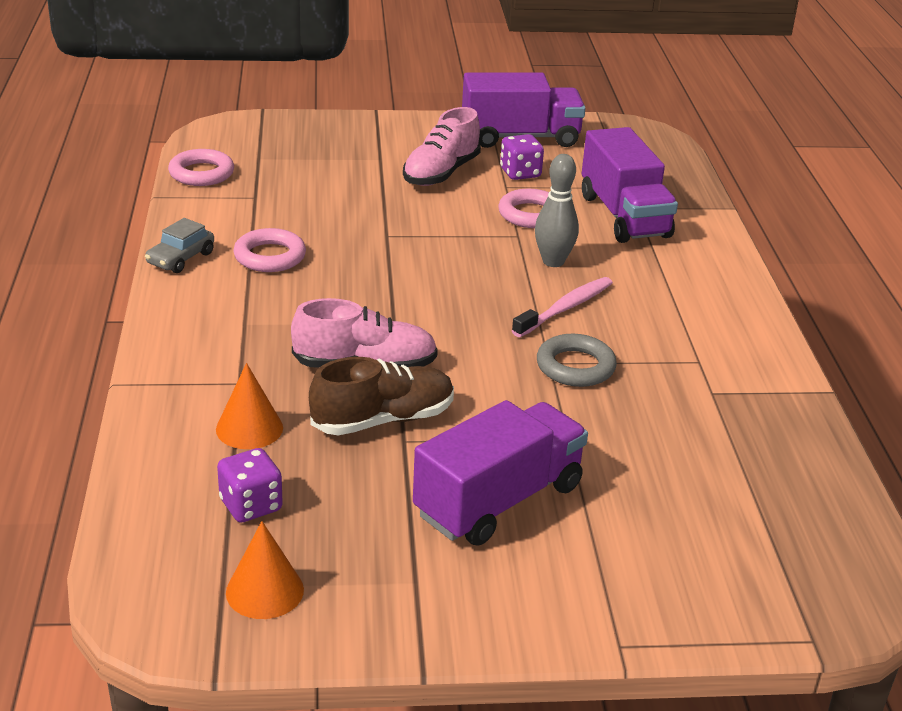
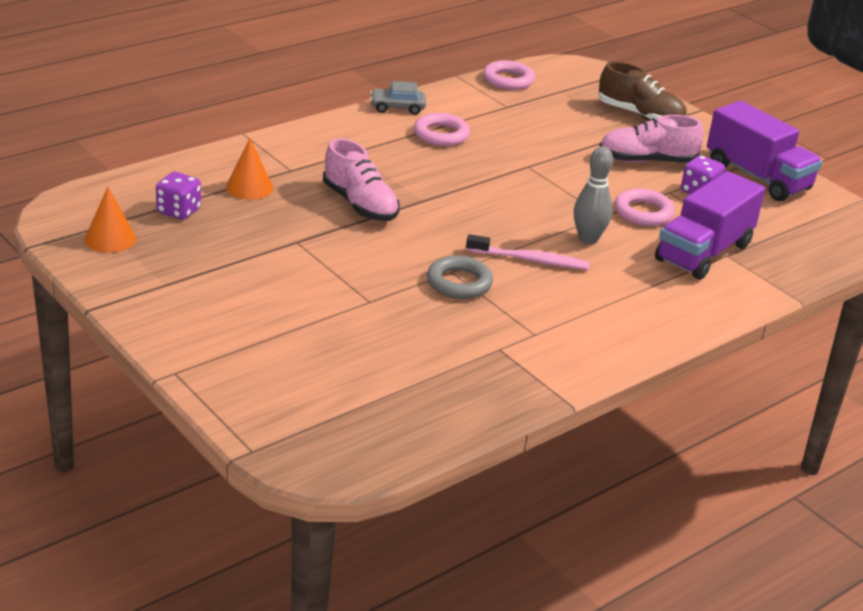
camera: 55 degrees right, 0 degrees up
brown shoe [309,357,454,435] -> brown shoe moved to [599,62,687,121]
purple truck [413,400,588,546] -> none

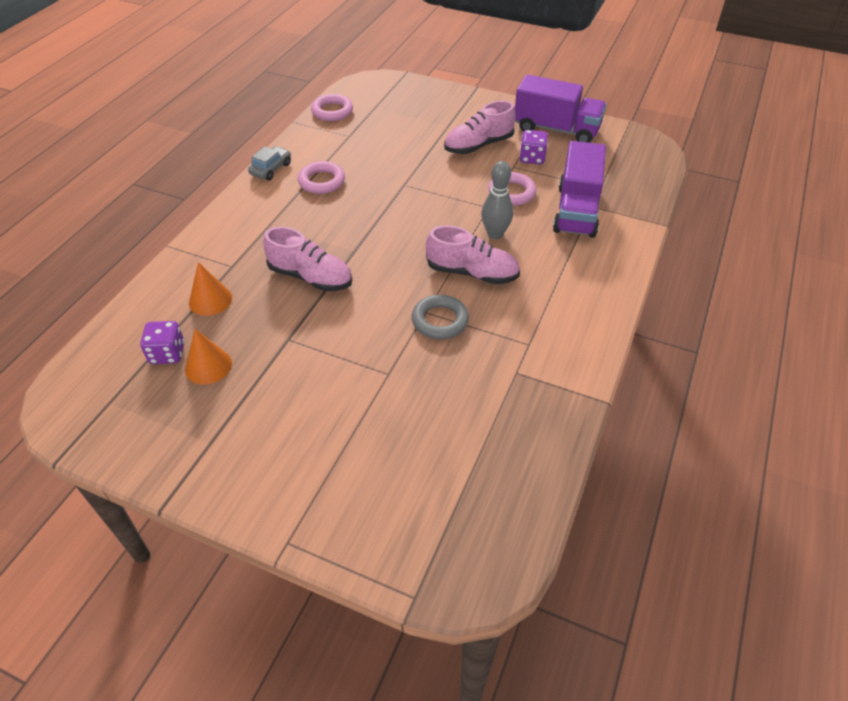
camera: 25 degrees left, 15 degrees up
orange cone [85,187,136,253] -> orange cone moved to [185,329,232,384]
grey car [370,81,426,115] -> grey car turned 150 degrees clockwise [248,146,291,181]
pink toothbrush [466,234,590,270] -> pink shoe [426,225,520,284]
brown shoe [599,62,687,121] -> none

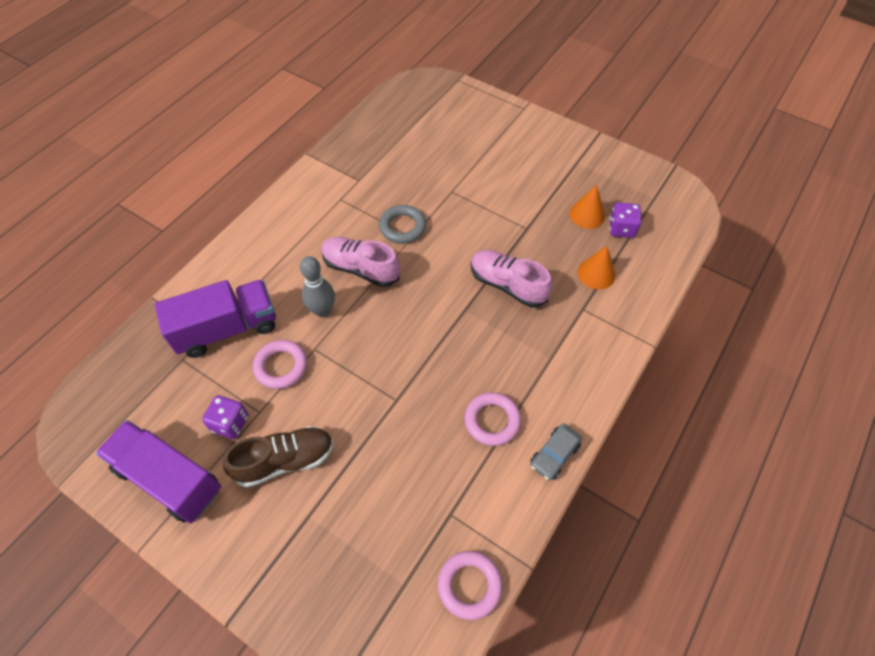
camera: 170 degrees left, 10 degrees up
pink shoe [444,101,516,154] -> brown shoe [223,426,334,488]
purple truck [553,141,606,238] -> purple truck turned 45 degrees clockwise [155,280,276,358]

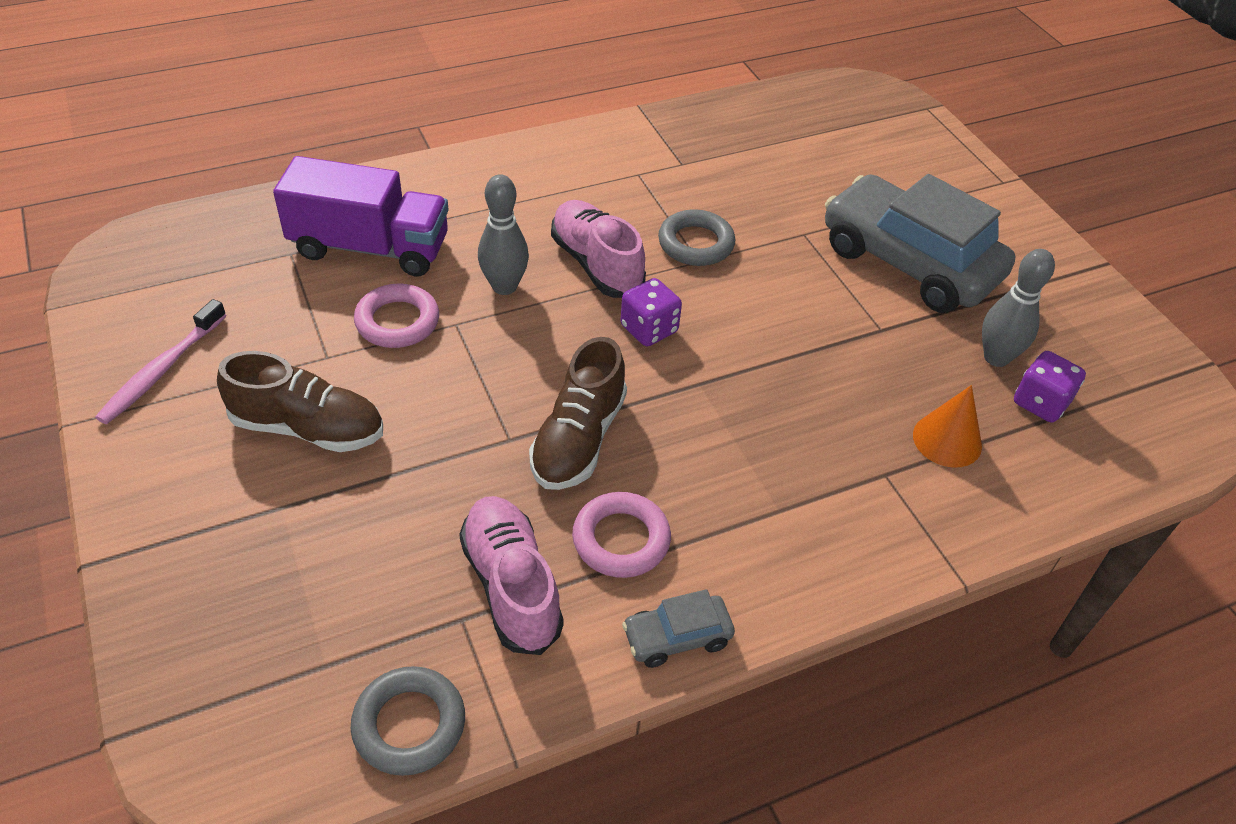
camera: 30 degrees right, 10 degrees down
purple truck [96,420,221,523] -> pink toothbrush [95,299,227,424]
purple dice [202,395,248,439] -> purple dice moved to [621,278,682,346]
pink ring [438,551,502,620] -> grey ring [351,666,465,776]
pink shoe [471,250,552,308] -> pink shoe moved to [459,496,564,655]
orange cone [570,185,605,229] -> grey bowling pin [982,249,1055,367]
none -> brown shoe [529,337,627,490]
none -> grey car [825,174,1015,313]

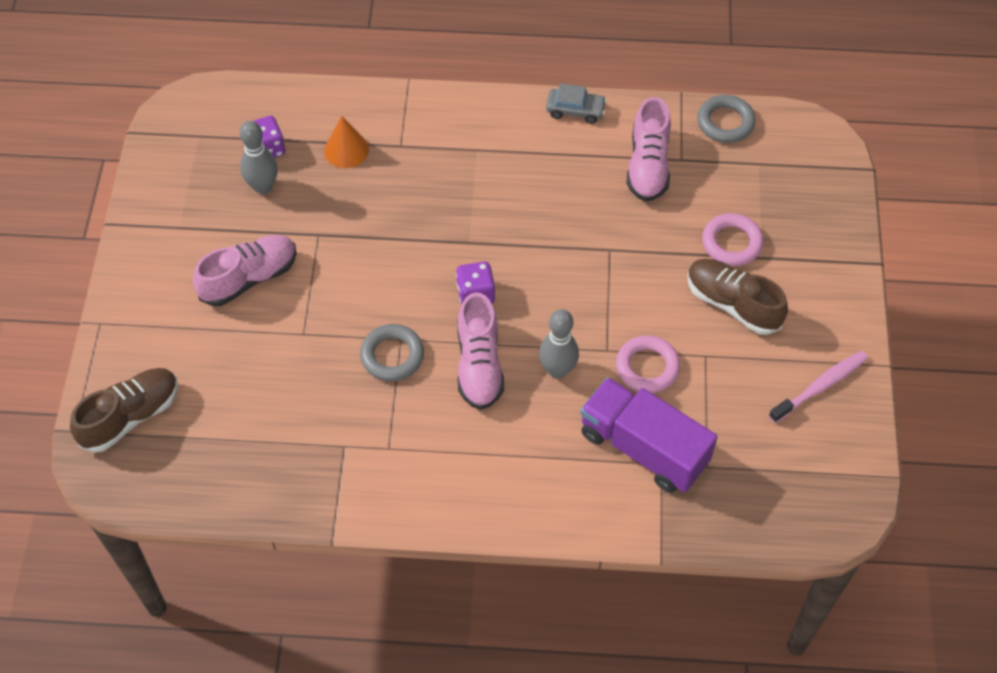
camera: 150 degrees left, 10 degrees up
brown shoe [529,337,627,490] -> brown shoe moved to [70,368,179,453]
pink ring [572,492,671,578] -> pink ring moved to [702,213,764,266]
grey car [825,174,1015,313] -> pink shoe [193,235,297,306]

